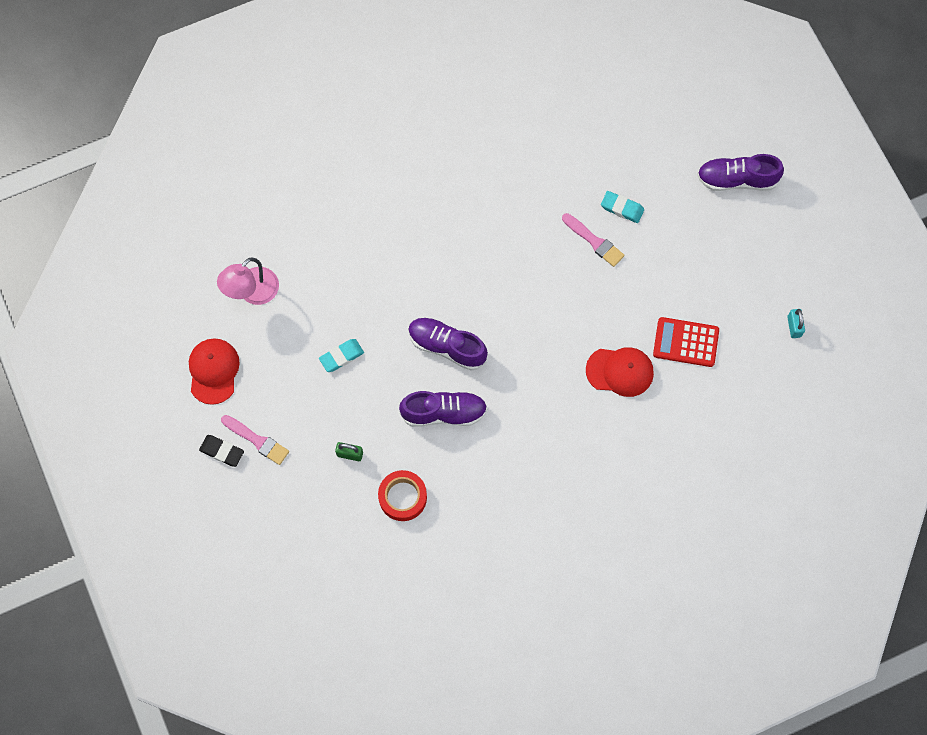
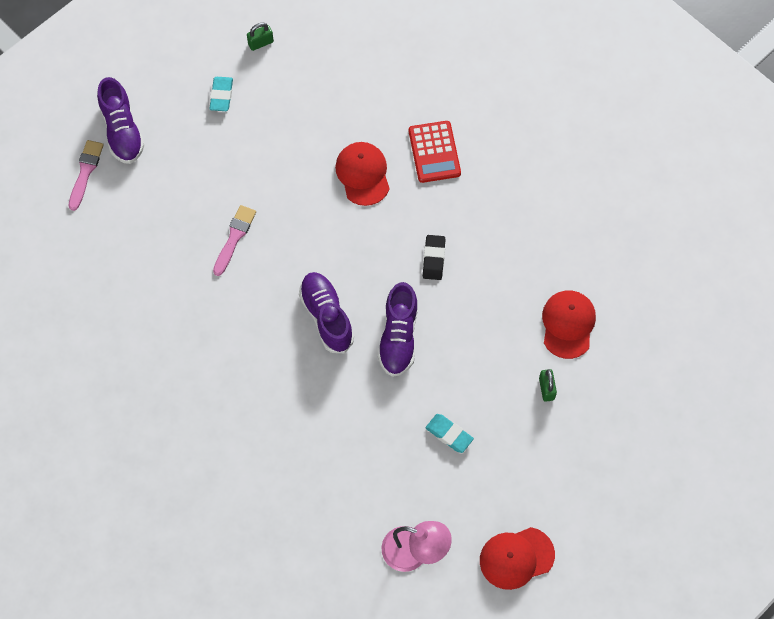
camera: 110 degrees left, 5 degrees down
black eraser [199,435,244,467] -> black eraser moved to [423,235,446,280]
pink brush [221,415,289,465] -> pink brush moved to [69,140,104,211]
red tape [378,470,427,521] -> red cap [542,291,596,359]
purple shoe [399,391,487,427] -> purple shoe moved to [299,272,354,353]
turquoise eraser [601,191,644,223] -> turquoise eraser moved to [209,77,233,111]
red calculator [653,317,719,367] -> red calculator moved to [409,121,461,183]
turquoise padlock [787,309,805,338] -> green padlock [247,23,274,51]

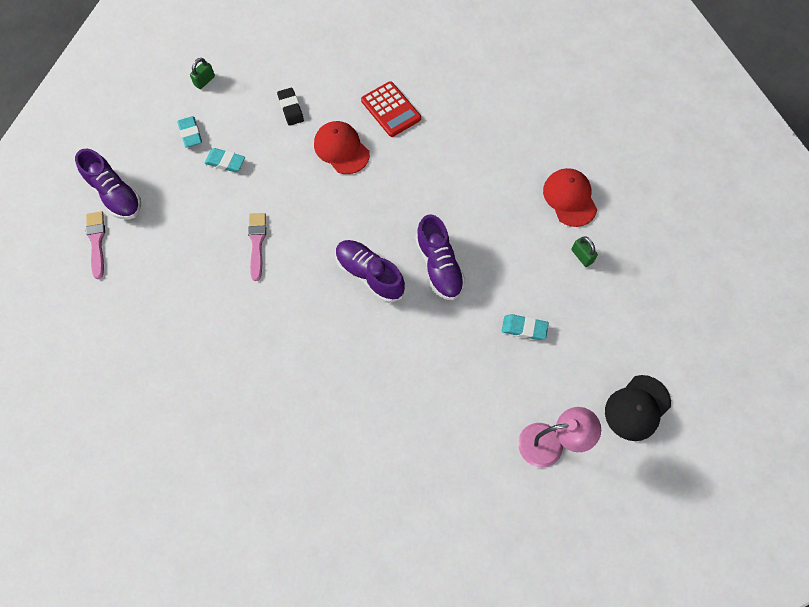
camera: 25 degrees left, 0 degrees up
black eraser [423,235,446,280] -> black eraser moved to [277,88,304,126]
red cap [480,527,555,590] -> black cap [605,375,671,441]
none -> turquoise eraser [204,148,245,172]

